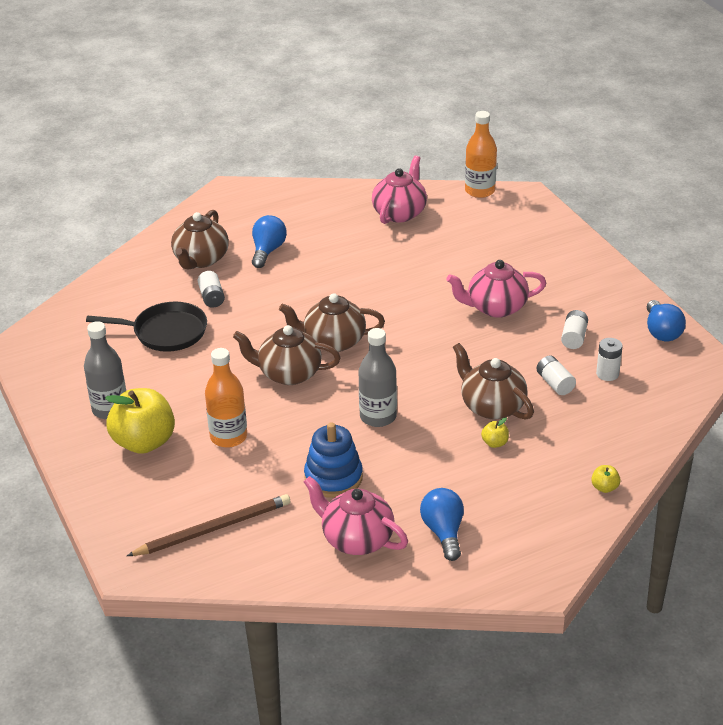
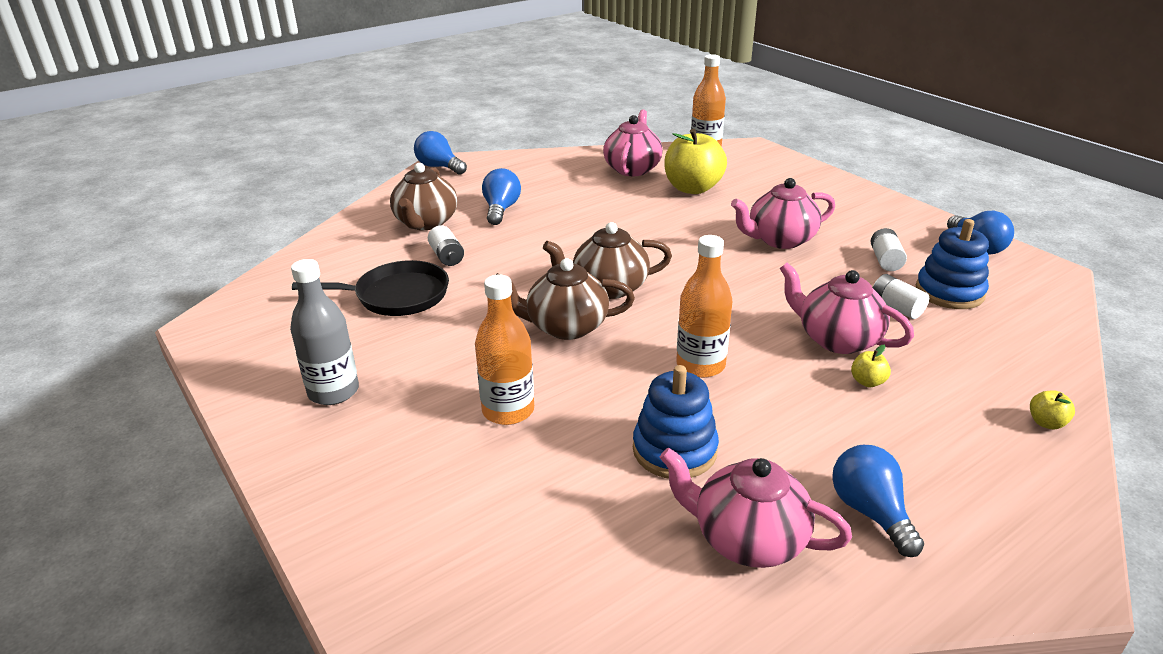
camera: 10 degrees left, 5 degrees down
yellow apple [105,388,175,454] -> yellow apple moved to [665,129,727,194]
brown pencil [127,494,290,556] -> none
grey bottle [359,328,397,427] -> orange bottle [676,235,732,378]
brown teapot [453,343,534,420] -> pink teapot [779,263,914,354]
white battery [596,338,623,381] -> blue stacking toy [916,219,989,309]
none -> blue light bulb [414,131,467,175]

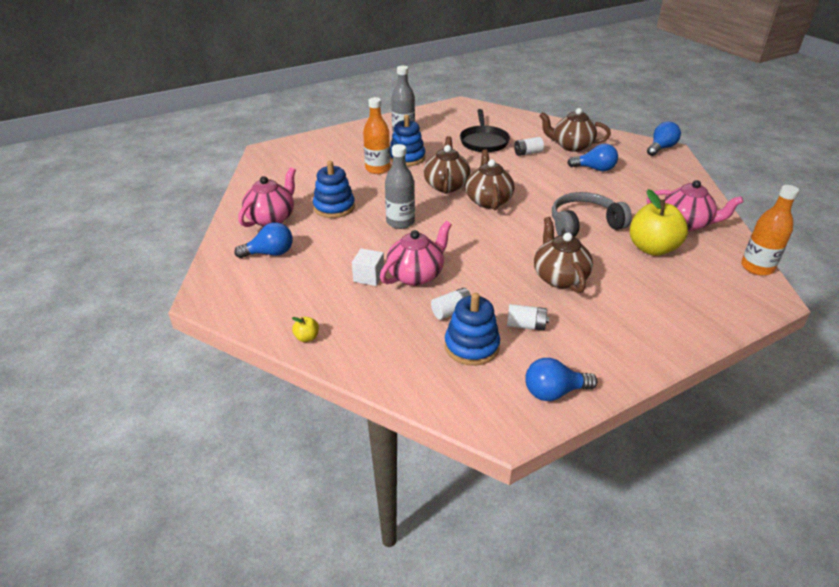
camera: 95 degrees right, 5 degrees up
orange bottle [676,235,732,378] -> grey bottle [385,144,415,229]
pink teapot [731,178,835,249] -> brown teapot [534,217,593,293]
yellow apple [851,345,891,387] -> white cube [352,249,384,286]
none -> blue stacking toy [390,115,425,166]
none -> grey headphones [552,192,632,237]

